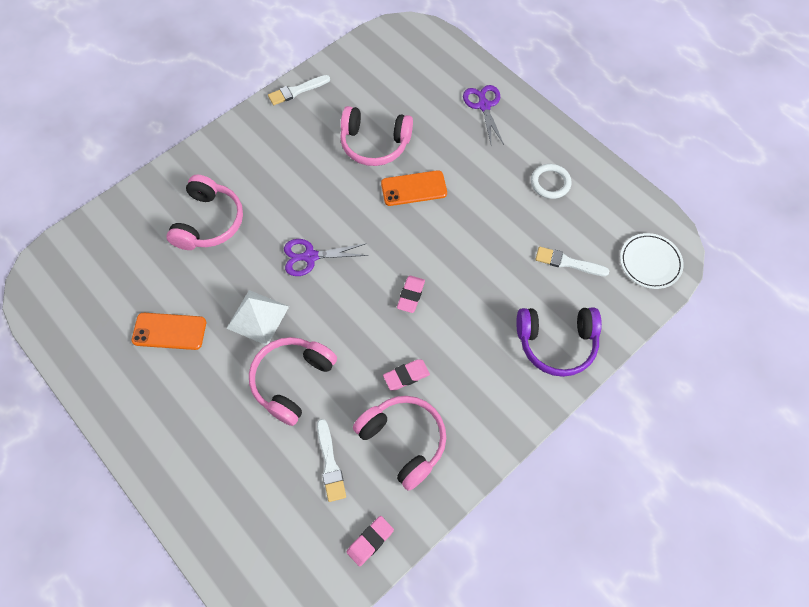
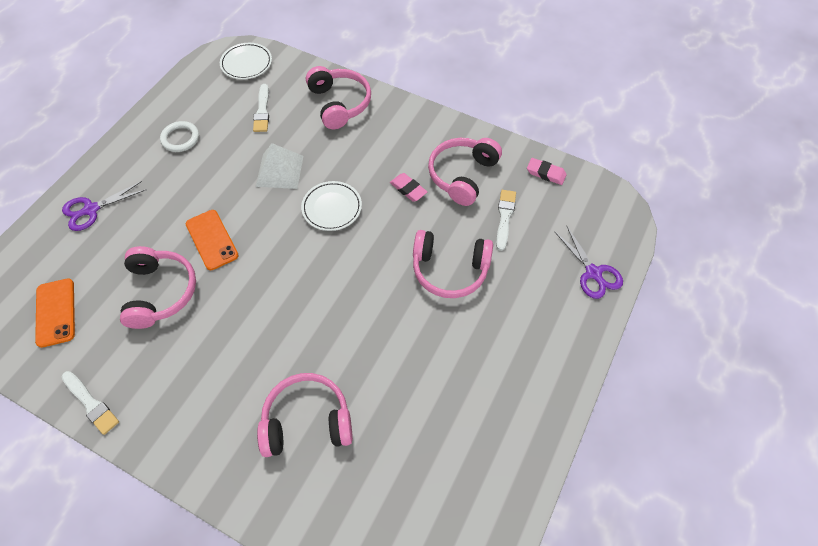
camera: 110 degrees left, 5 degrees down
orange phone [132,313,206,350] -> orange phone moved to [35,278,75,348]
white pyramid [226,290,289,345] -> white pyramid moved to [256,143,303,189]
purple scissors [284,239,368,276] -> purple scissors moved to [554,225,623,299]
white brush [317,419,346,502] -> white brush turned 45 degrees counterclockwise [496,190,516,251]
pink eraser [397,276,425,313] -> white plate [301,181,362,231]
purple headphones [516,307,602,377] -> pink headphones [306,66,371,129]

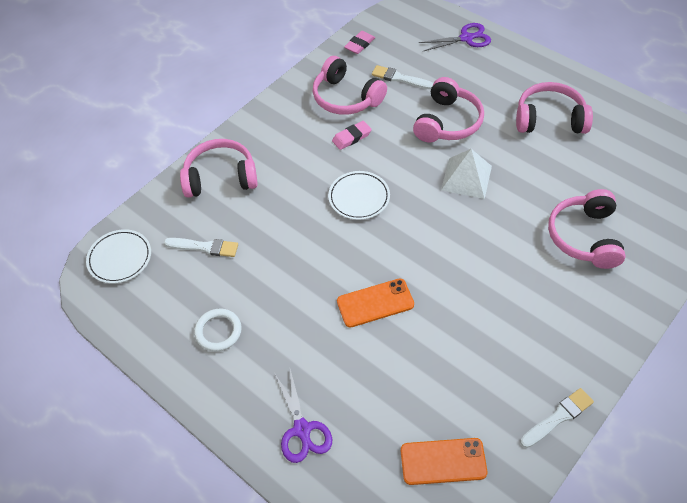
camera: 75 degrees left, 5 degrees down
pink headphones [120,246,196,329] -> pink headphones moved to [516,82,593,134]
white pyramid [256,143,303,189] -> white pyramid moved to [441,149,492,199]

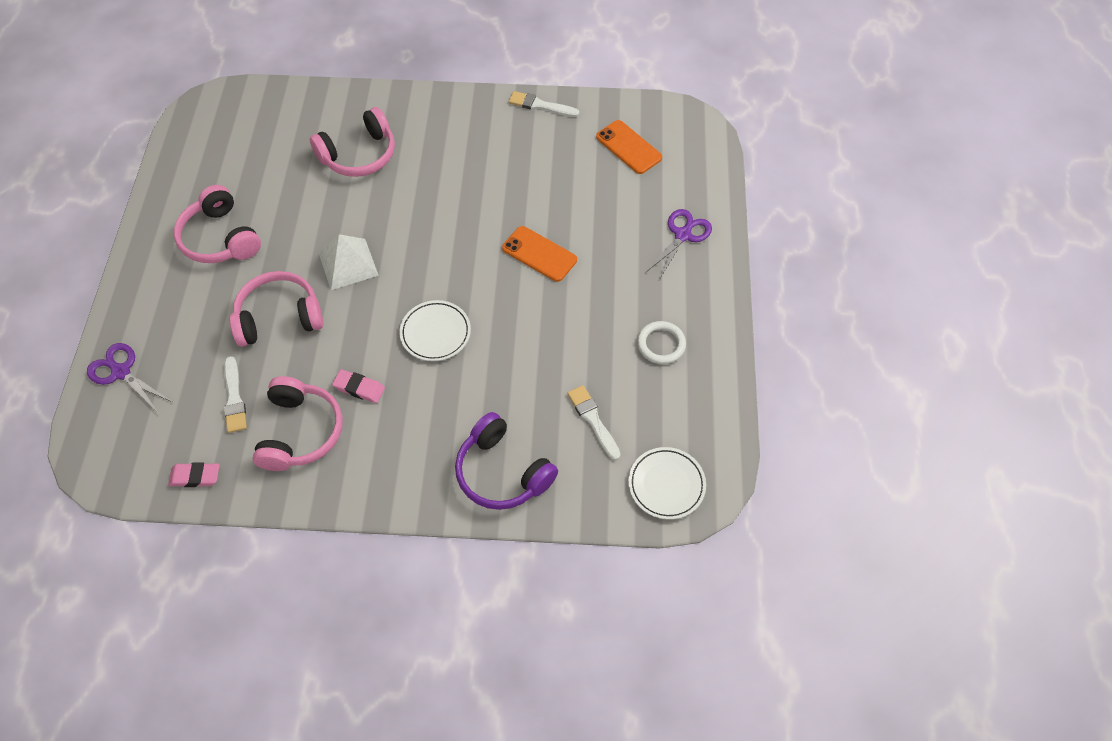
camera: 130 degrees left, 5 degrees up
pink headphones [180,139,258,198] -> purple headphones [455,412,558,510]

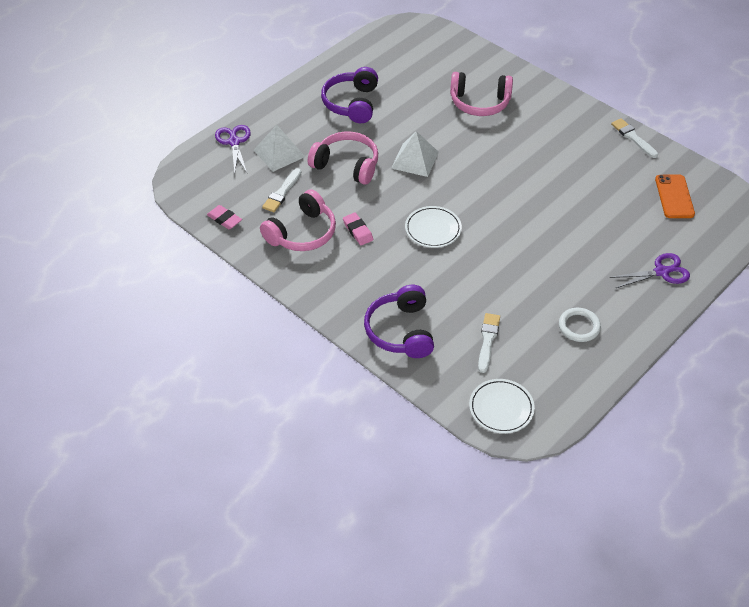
camera: 40 degrees right, 10 degrees down
pink headphones [174,185,261,263] -> purple headphones [321,67,378,123]
orange phone [502,226,577,282] -> none
none -> white pyramid [254,125,305,172]

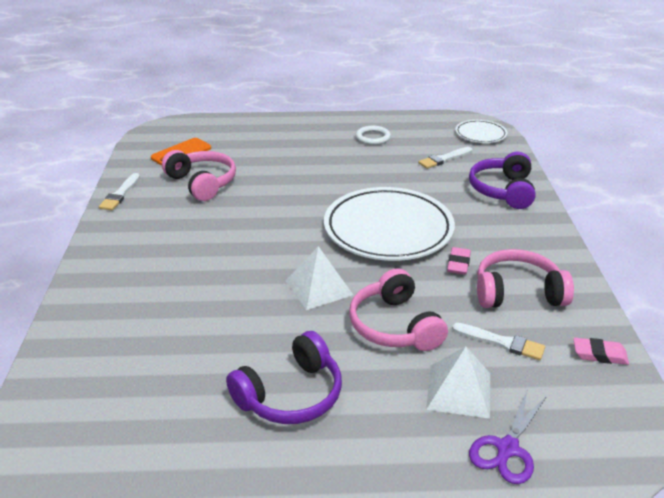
camera: 135 degrees left, 15 degrees down
pink eraser [207,205,242,229] -> pink eraser turned 75 degrees counterclockwise [573,338,629,365]
white brush [262,168,301,212] -> white brush turned 45 degrees clockwise [452,323,545,360]
purple headphones [364,285,434,358] -> purple headphones turned 150 degrees clockwise [469,152,535,209]
white plate [405,206,462,248] -> white plate [324,187,455,261], size x2.03
pink headphones [450,72,513,116] -> pink headphones moved to [162,150,236,201]
purple scissors [610,253,690,288] -> none

